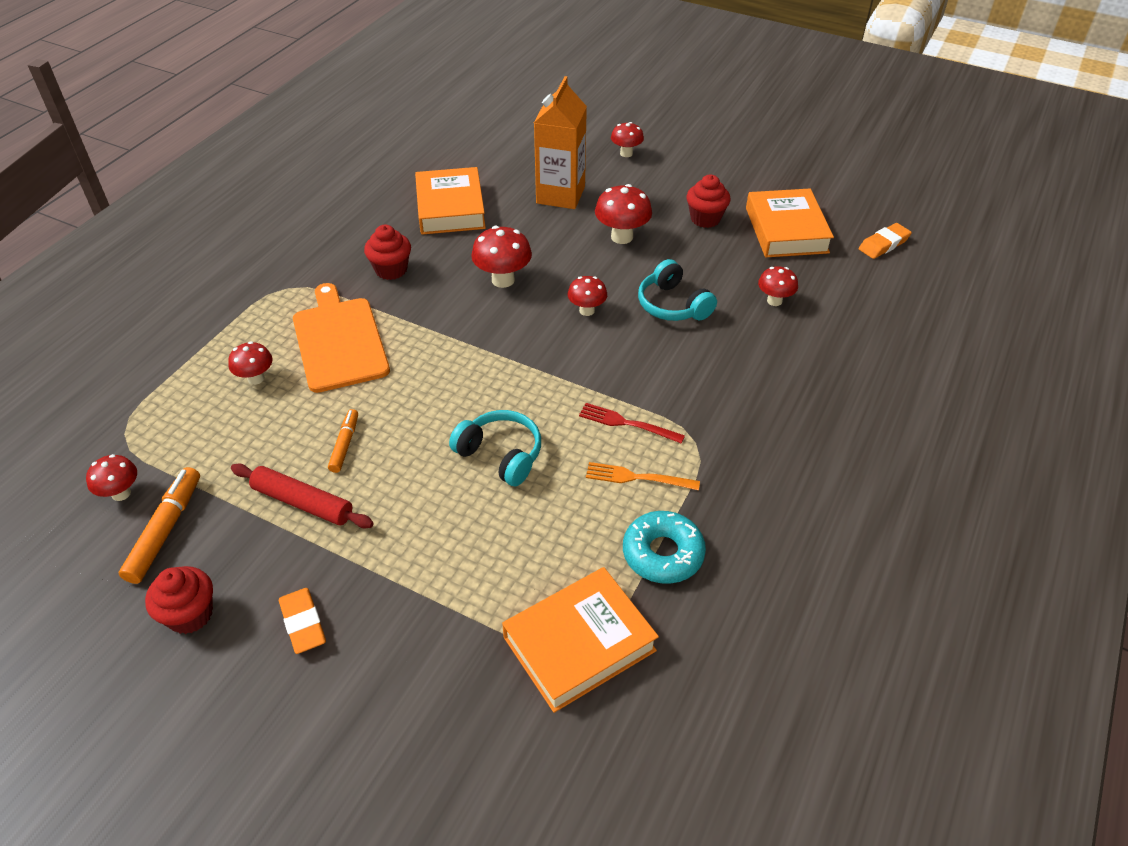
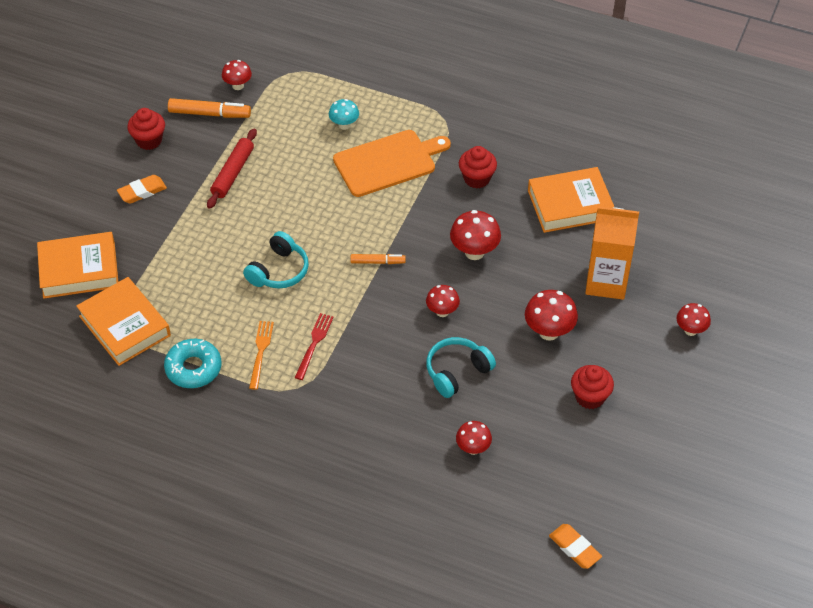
camera: 85 degrees right, 5 degrees up
red mushroom [228,341,272,385] -> turquoise mushroom [329,99,359,130]
orange marker [328,409,358,473] -> orange marker moved to [350,254,406,264]
orange book [746,189,834,257] -> orange book moved to [37,232,118,299]

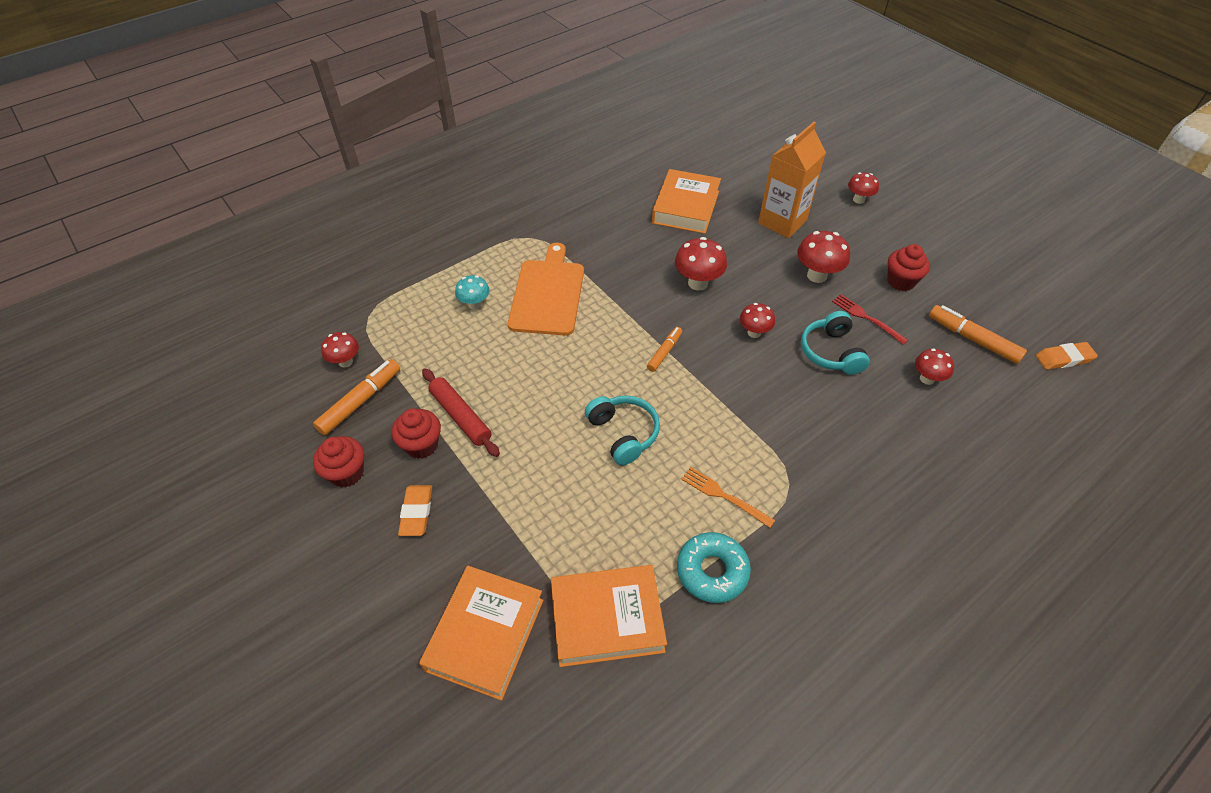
camera: 60 degrees left, 0 degrees up
red fork [295,313,334,380] -> red fork moved to [832,294,908,345]
red cupcake [459,146,497,189] -> red cupcake moved to [392,408,441,459]
none -> orange marker [929,305,1027,364]

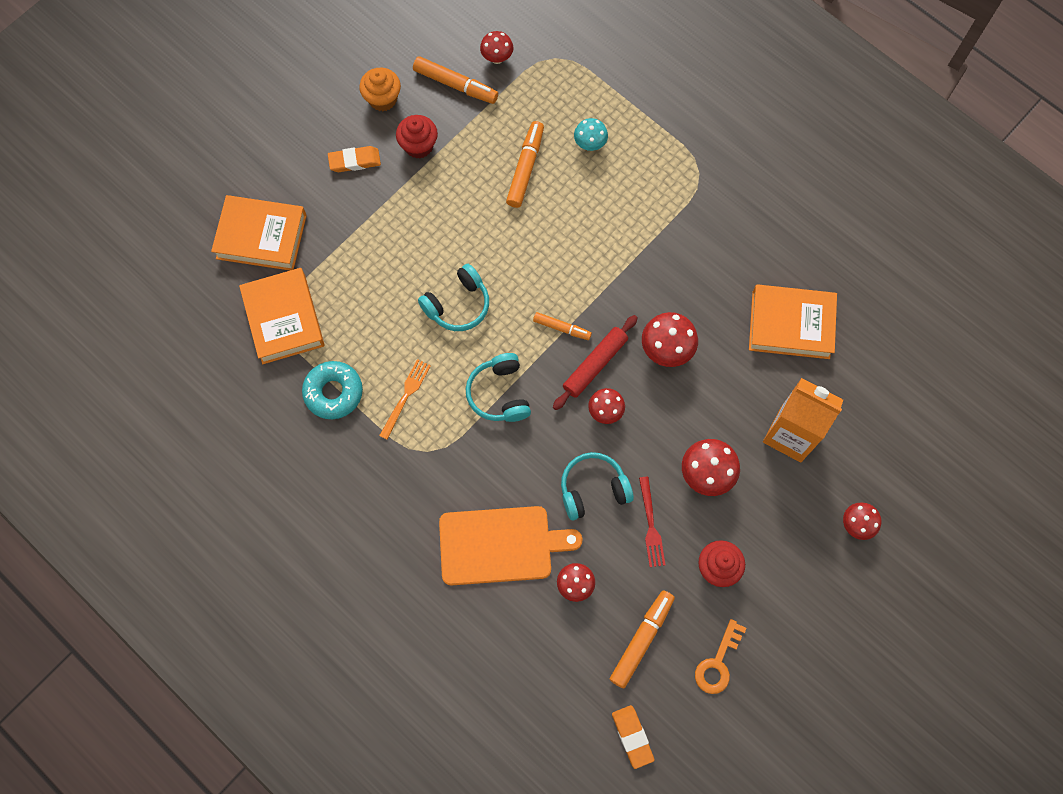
camera: 80 degrees right, 20 degrees up
red cupcake [313,436,364,488] -> orange cupcake [359,68,401,111]
red rolling pin [422,368,500,457] -> red rolling pin moved to [553,315,638,410]
orange cutting board [508,243,584,335] -> orange cutting board moved to [439,506,582,585]
red fork [832,294,908,345] -> red fork turned 135 degrees clockwise [639,477,665,567]
none -> turquoise headphones [466,353,531,422]
none -> orange marker [506,121,544,208]
none -> orange key [695,619,747,694]

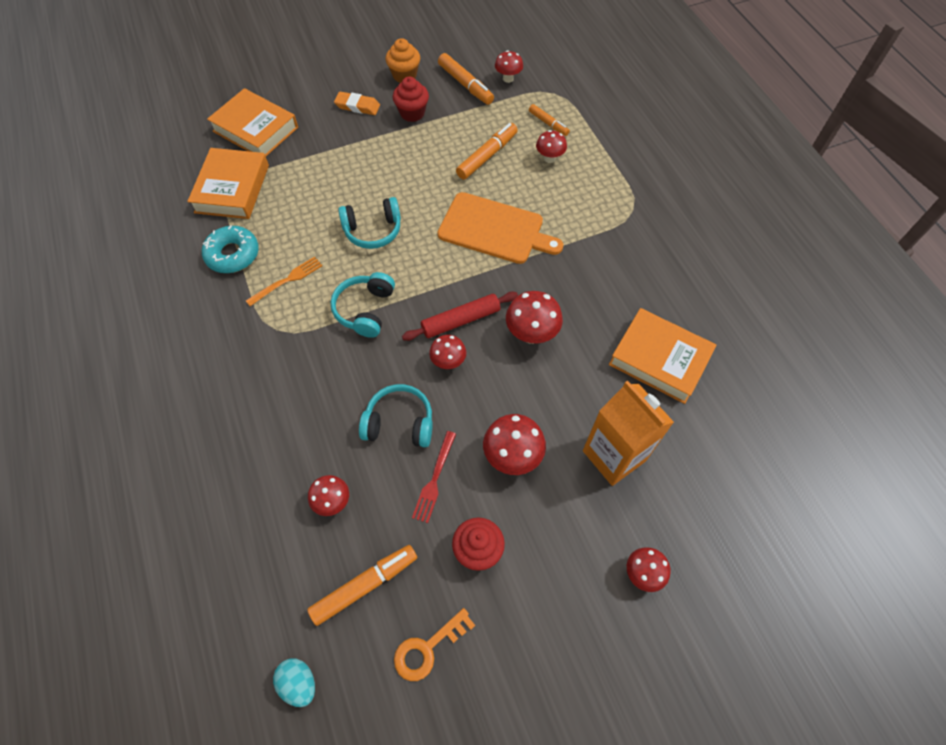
camera: 25 degrees right, 10 degrees down
orange cutting board [439,506,582,585] -> orange cutting board moved to [437,192,563,264]
orange marker [533,312,592,340] -> orange marker moved to [529,104,570,136]
turquoise mushroom [574,118,608,151] -> red mushroom [536,130,567,163]
orange eraser [612,705,654,769] -> turquoise egg [273,658,315,707]

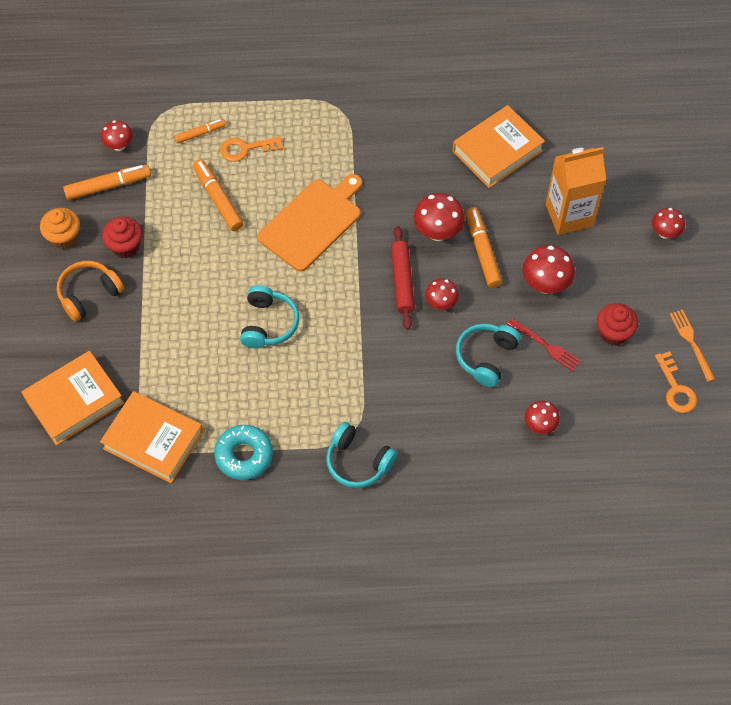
camera: 70 degrees left, 0 degrees up
orange fork [246,256,322,306] -> orange fork moved to [670,309,715,382]
turquoise egg [273,658,315,707] -> none
orange marker [307,545,417,626] -> orange marker moved to [466,207,502,288]
turquoise headphones [330,272,395,338] -> turquoise headphones moved to [326,422,397,488]
orange eraser [334,92,380,115] -> orange headphones [57,261,124,322]
red mushroom [536,130,567,163] -> orange key [220,136,283,162]

